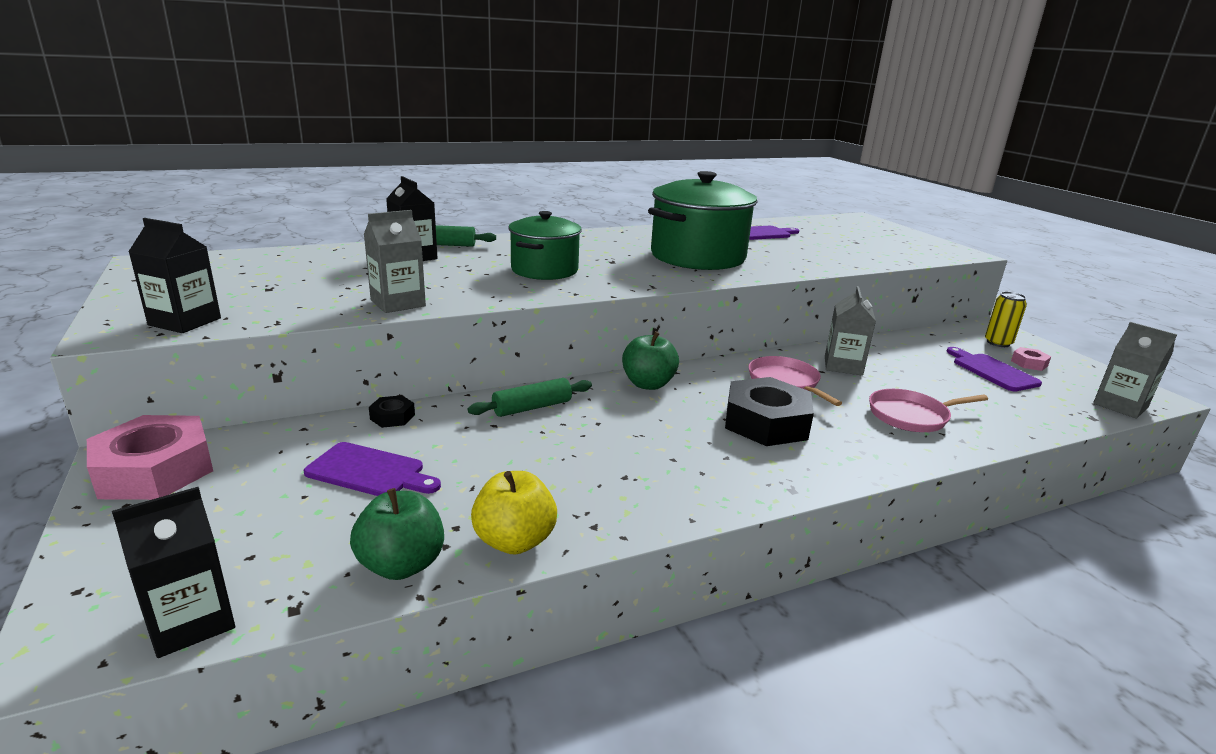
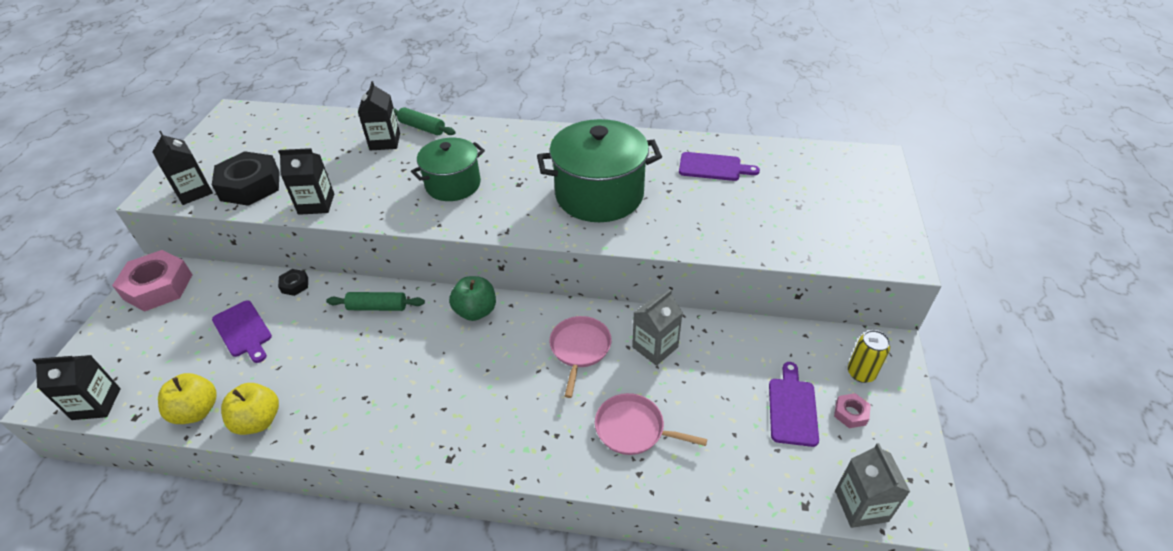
camera: 35 degrees right, 20 degrees up
green apple [350,488,444,580] -> yellow apple [158,373,217,424]
grey carton [364,210,426,313] -> black carton [278,148,334,215]
black nut [725,377,814,446] -> black nut moved to [212,151,280,206]

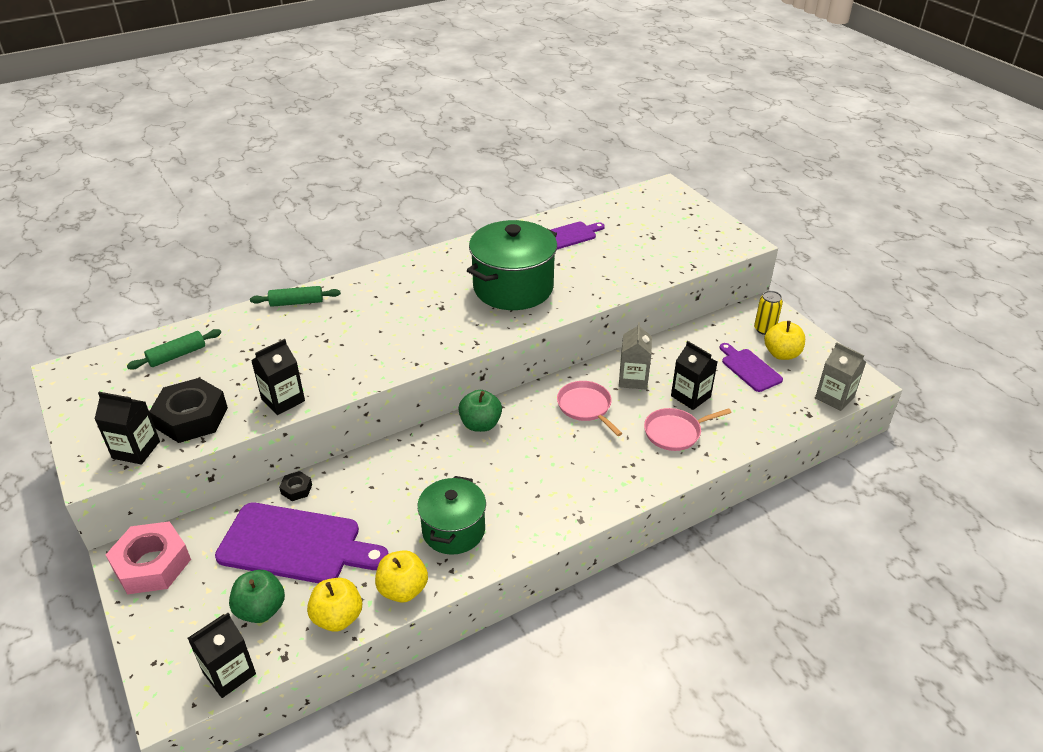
camera: 40 degrees left, 5 degrees down
purple cutting board [212,300,272,363] -> purple cutting board [215,503,389,583], size x1.82
green rolling pin [326,292,425,311] -> green rolling pin moved to [127,329,221,369]
black carton [358,81,400,151] -> black carton moved to [671,341,717,410]
green pot [411,138,485,201] -> green pot moved to [417,476,486,555]
pink nut [834,393,871,428] -> yellow apple [764,321,805,360]
none -> green apple [229,570,285,623]

